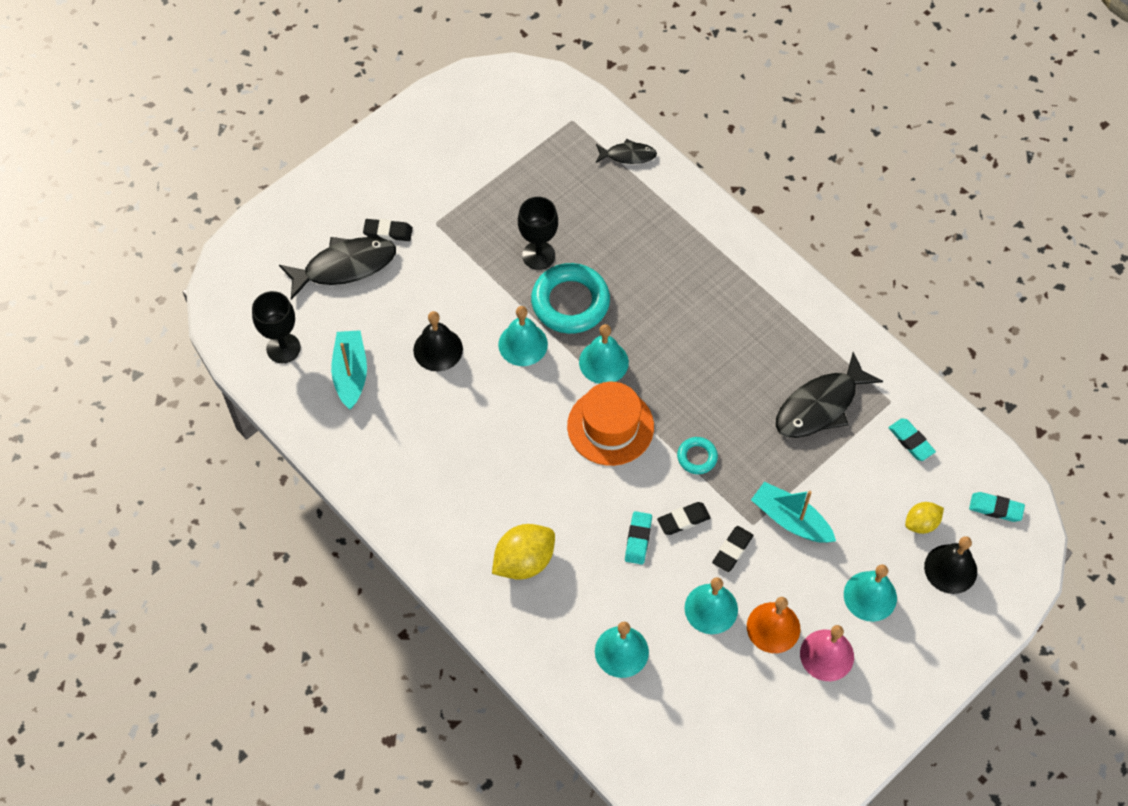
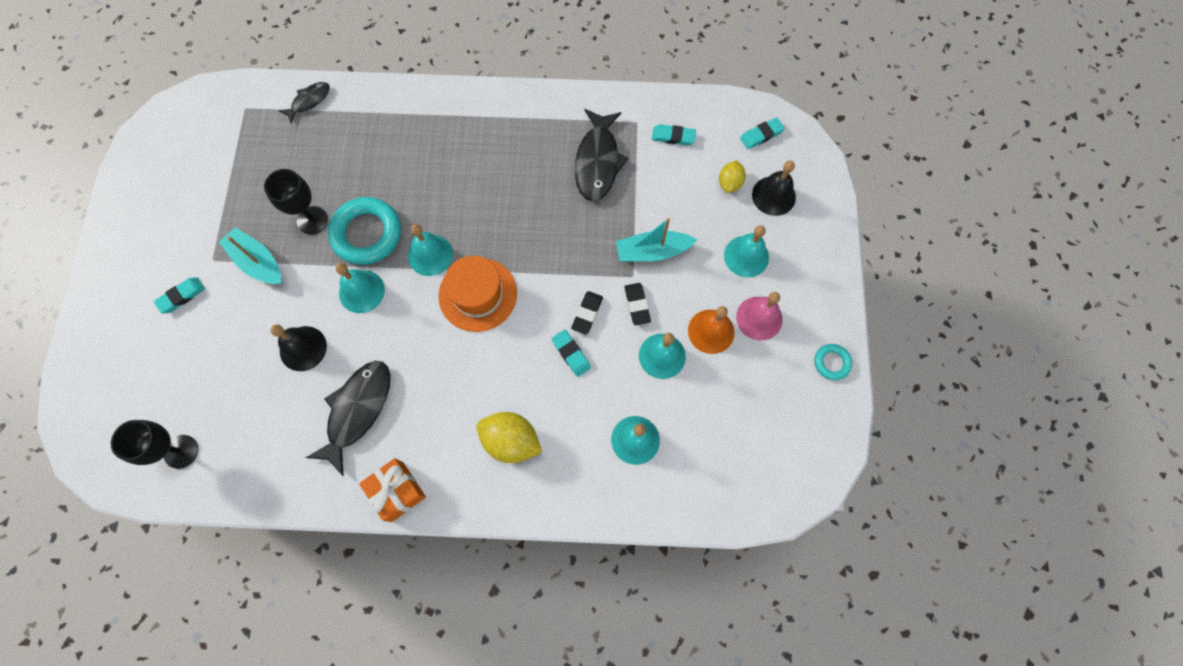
camera: 45 degrees left, 10 degrees up
black fish [279,237,396,300] -> black fish moved to [306,361,390,476]
turquoise boat [331,330,367,409] -> turquoise boat moved to [219,227,282,284]
black eraser [363,219,413,241] -> turquoise eraser [154,277,205,313]
yellow lemon [492,524,555,580] -> yellow lemon turned 75 degrees counterclockwise [476,412,542,463]
turquoise ring [677,437,718,474] -> turquoise ring moved to [814,344,852,380]
none -> orange gift [359,458,426,522]

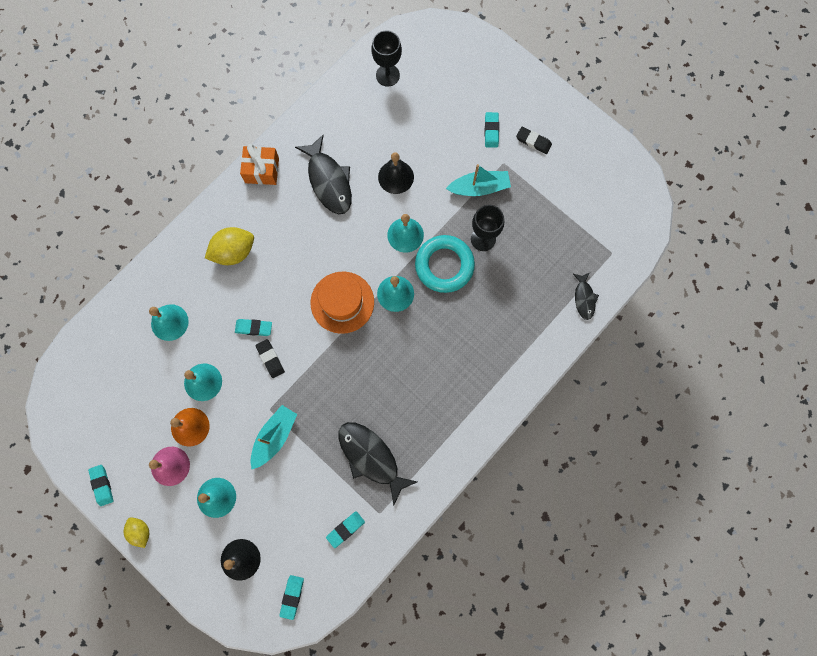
camera: 130 degrees right, 5 degrees up
black eraser [624,283,651,325] -> black eraser moved to [516,127,552,154]
yellow lemon [719,160,746,193] -> yellow lemon moved to [124,518,149,548]
turquoise ring [814,344,852,380] -> turquoise eraser [88,465,114,506]

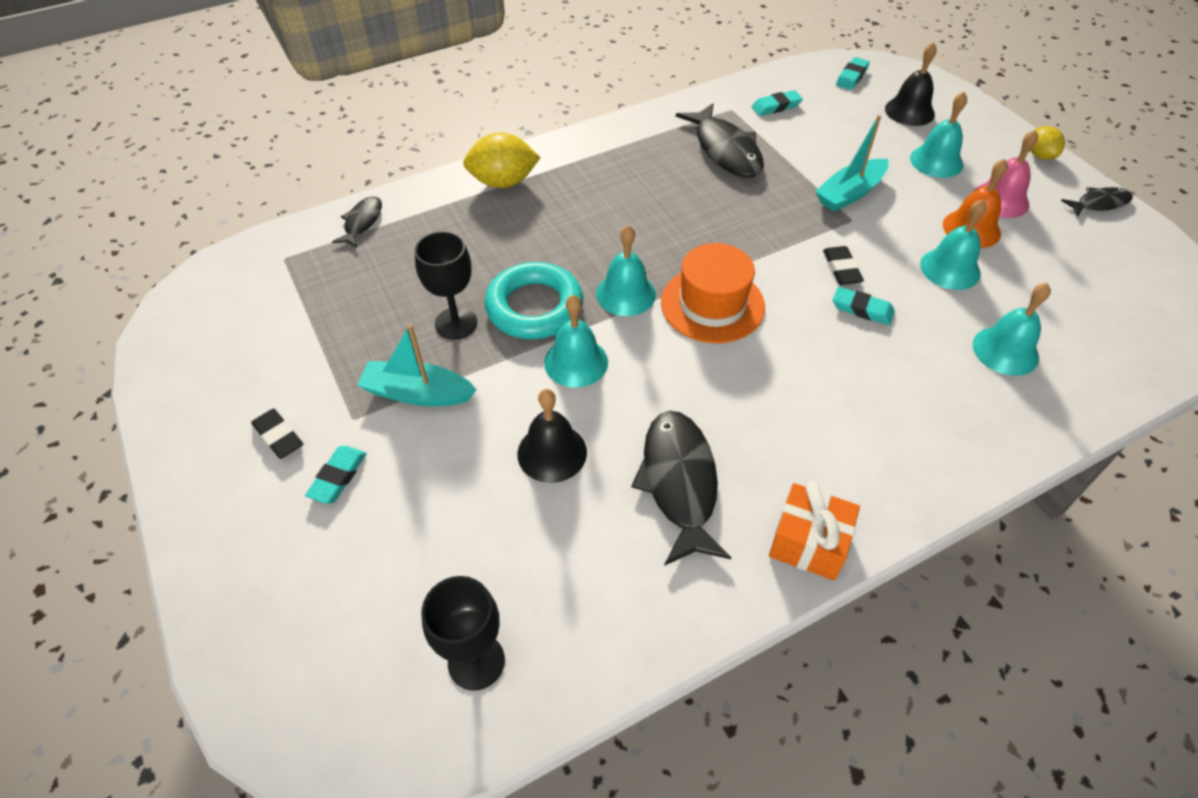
camera: 160 degrees left, 25 degrees down
turquoise eraser [88,465,114,506] -> black fish [1061,187,1133,217]
yellow lemon [205,227,254,265] -> yellow lemon moved to [463,133,541,188]

